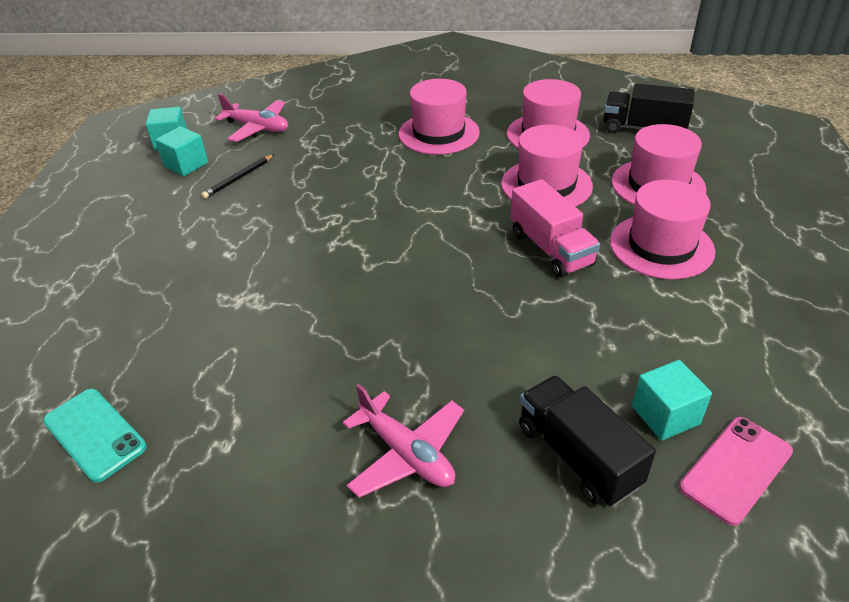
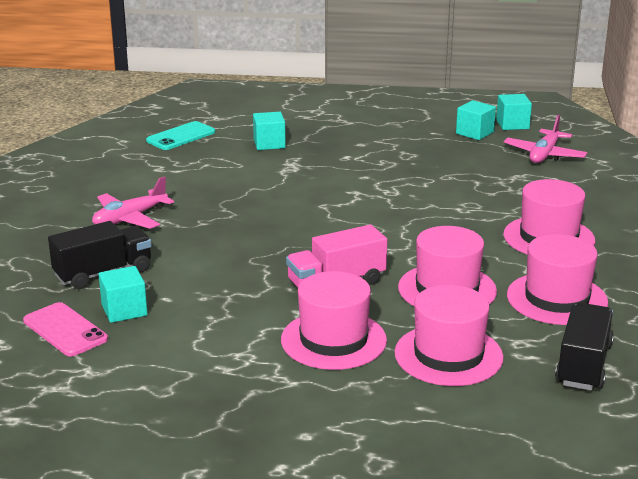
camera: 90 degrees right, 15 degrees down
black pencil [201,154,275,199] -> none
none -> turquoise cube [253,112,286,150]

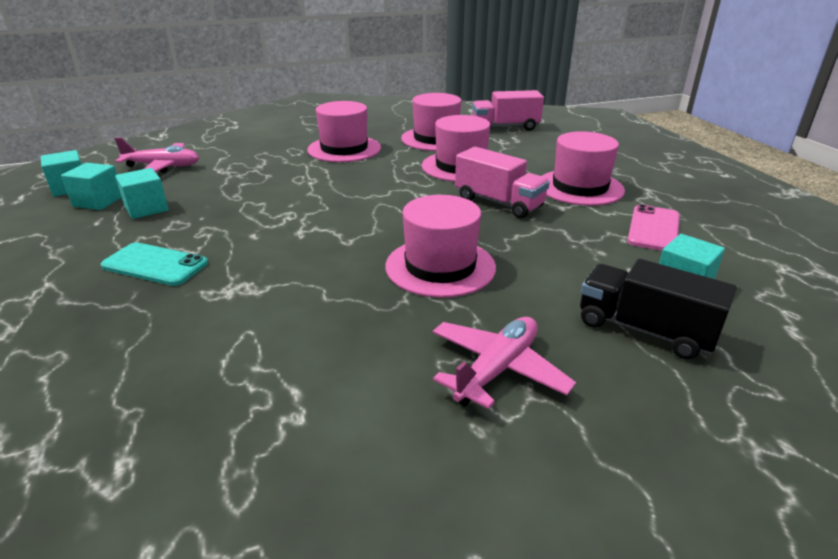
camera: 115 degrees left, 5 degrees up
pink phone [23,302,108,356] -> pink phone moved to [627,204,680,251]
pink plane [92,176,174,229] -> pink plane turned 75 degrees counterclockwise [433,317,576,409]
turquoise phone [146,121,215,150] -> turquoise phone moved to [101,242,208,286]
turquoise cube [253,112,286,150] -> turquoise cube moved to [115,168,169,219]
pink hat [394,285,504,386] -> pink hat moved to [385,195,496,298]
black truck [555,303,614,391] -> pink truck [472,90,544,131]

